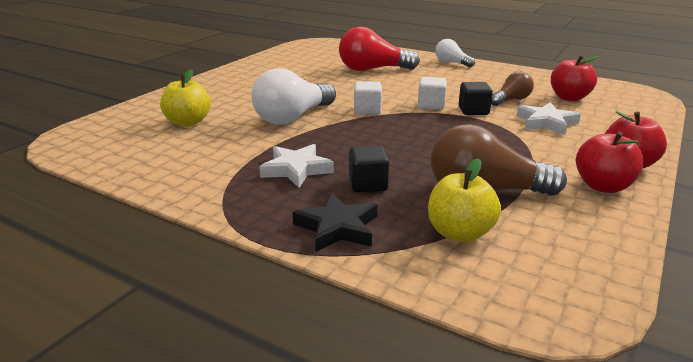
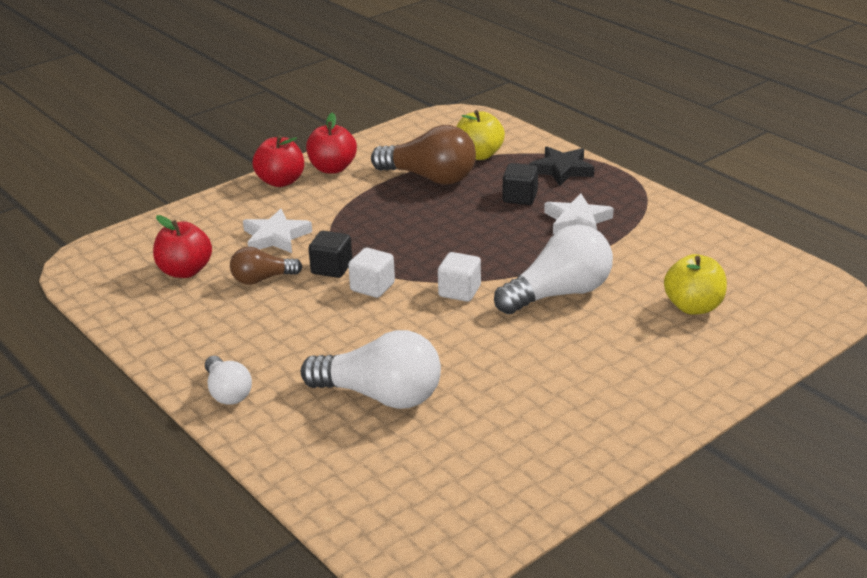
camera: 160 degrees left, 5 degrees up
red light bulb [339,27,420,71] -> white light bulb [301,330,441,409]

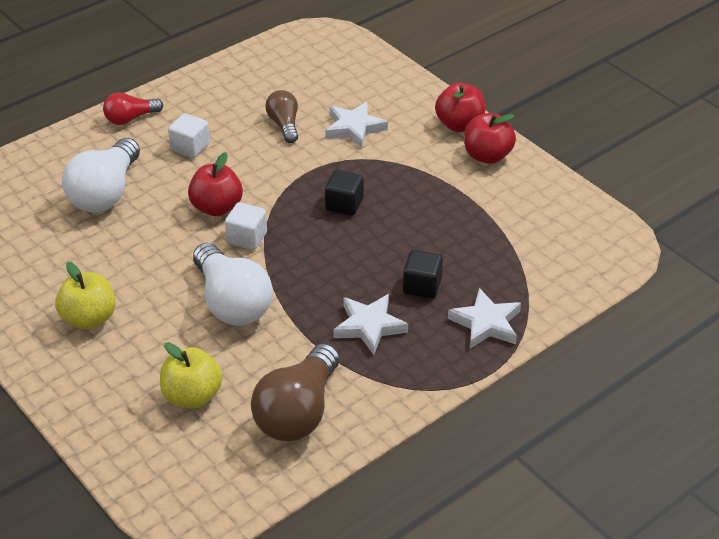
camera: 90 degrees right, 10 degrees up
red apple [153,215,212,278] -> red apple moved to [188,152,243,216]
white light bulb [205,356,252,405] -> red light bulb [103,92,163,125]
black cube [308,231,352,278] -> black cube moved to [325,170,363,216]
white cube [348,248,395,298] -> white cube moved to [168,113,210,158]
brown light bulb [371,125,476,185] -> brown light bulb moved to [251,343,340,441]
yellow apple [456,110,505,160] -> yellow apple moved to [55,262,116,330]
black star [529,147,594,186] -> white star [448,288,521,349]

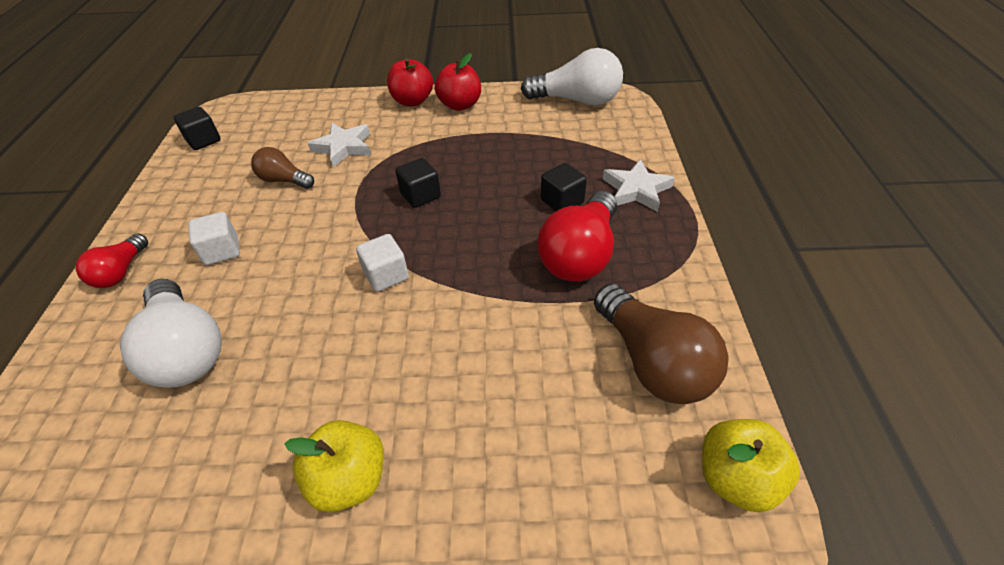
camera: 50 degrees left, 5 degrees up
yellow apple [160,342,223,409] -> yellow apple moved to [702,419,800,513]
red apple [188,152,243,216] -> none
white light bulb [193,243,273,326] -> white light bulb moved to [521,48,623,106]
white star [333,294,408,355] -> red light bulb [537,191,617,282]
none -> black cube [174,107,221,150]

